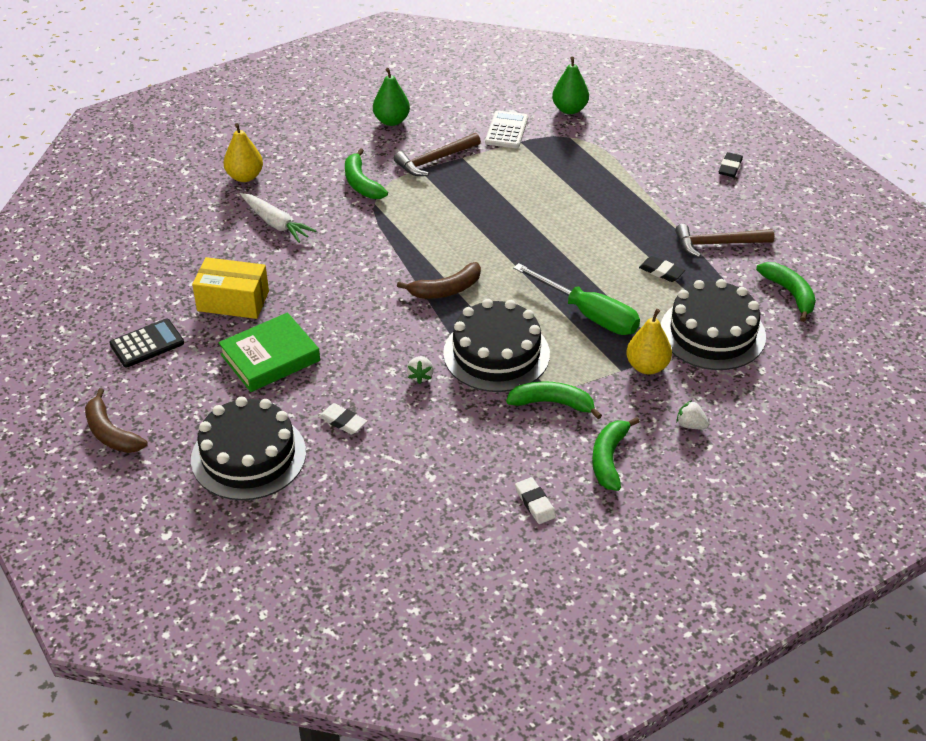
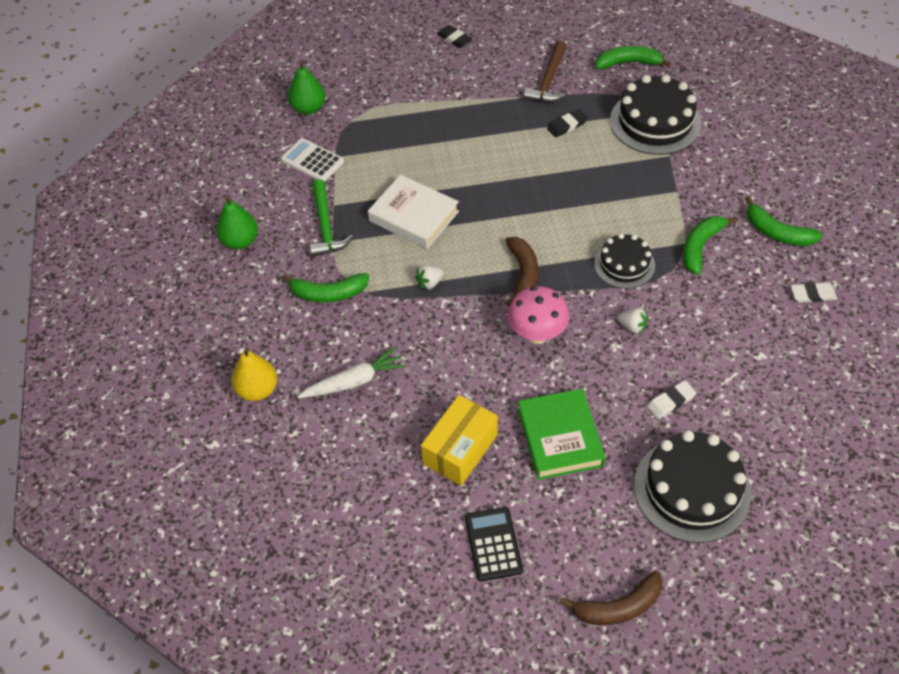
camera: 65 degrees left, 10 degrees up
brown hammer [394,133,481,176] -> green hammer [309,179,353,257]
black cake [443,299,550,392] -> black cake [594,233,655,289], size x0.61
green screwdriver [513,263,640,335] -> none
yellow pear [626,309,672,374] -> none
white strawberry [676,400,709,429] -> white strawberry moved to [415,265,444,290]
none -> white book [368,175,459,249]
none -> pink mushroom [507,286,569,344]

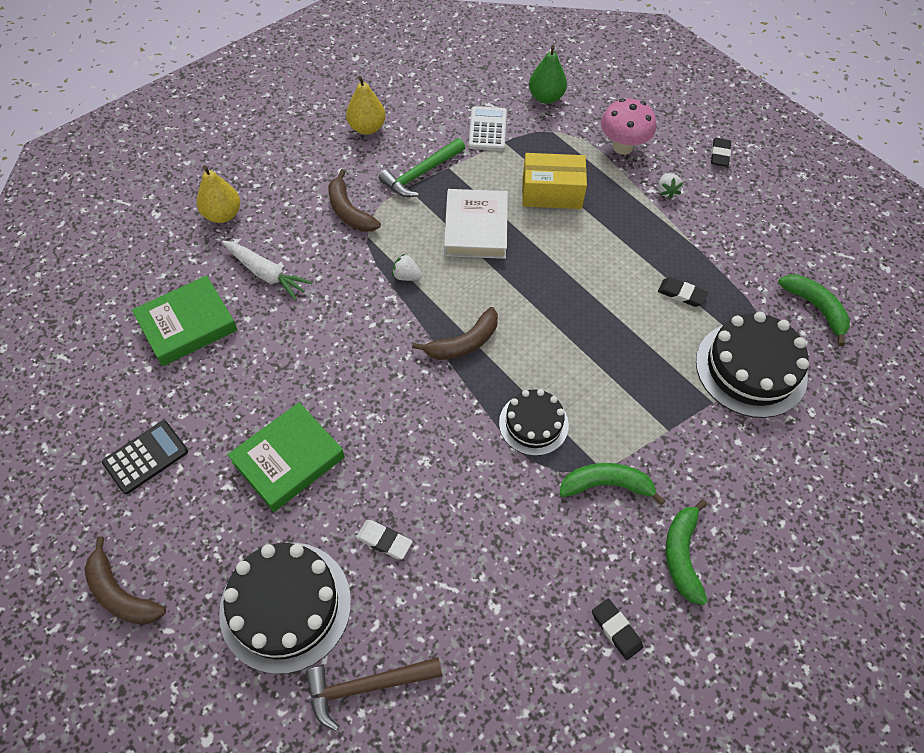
camera: 55 degrees right, 5 degrees up
green pear [216,196,258,249] -> yellow pear [346,76,386,135]
green banana [282,273,369,302] -> brown banana [328,169,381,232]
yellow box [421,395,498,486] -> yellow box moved to [522,153,587,209]
pink mushroom [507,286,569,344] -> pink mushroom moved to [601,98,656,155]
brown hammer [523,41,567,102] -> brown hammer moved to [306,657,442,731]
white strawberry [617,308,648,334] -> white strawberry moved to [658,173,683,199]
white eraser [791,282,837,303] -> black eraser [592,598,643,660]
none -> green book [132,276,238,366]

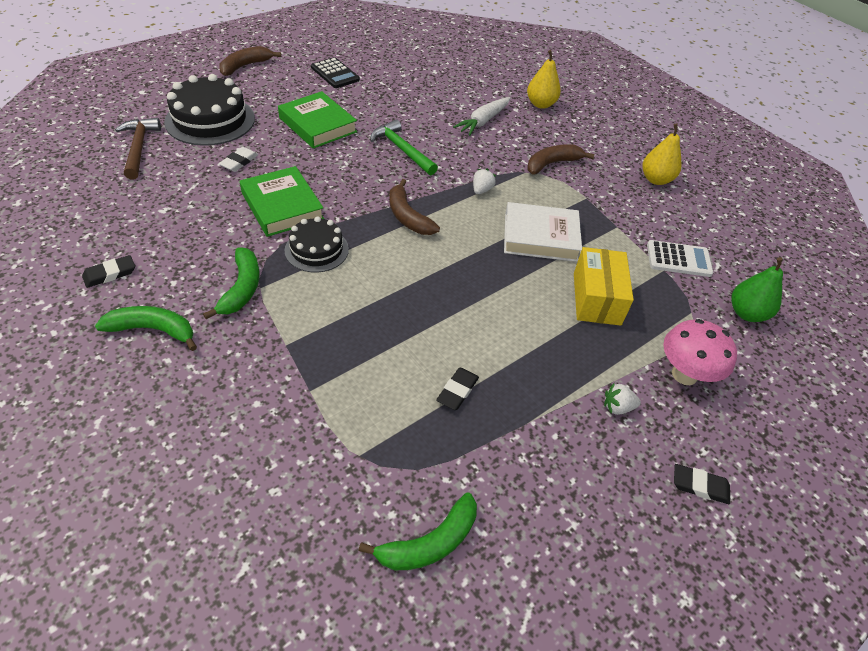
camera: 90 degrees right, 10 degrees down
green book [132,276,238,366] -> green book moved to [240,166,324,237]
green hammer [379,138,465,197] -> green hammer moved to [370,119,438,175]
black cake [696,312,809,418] -> none

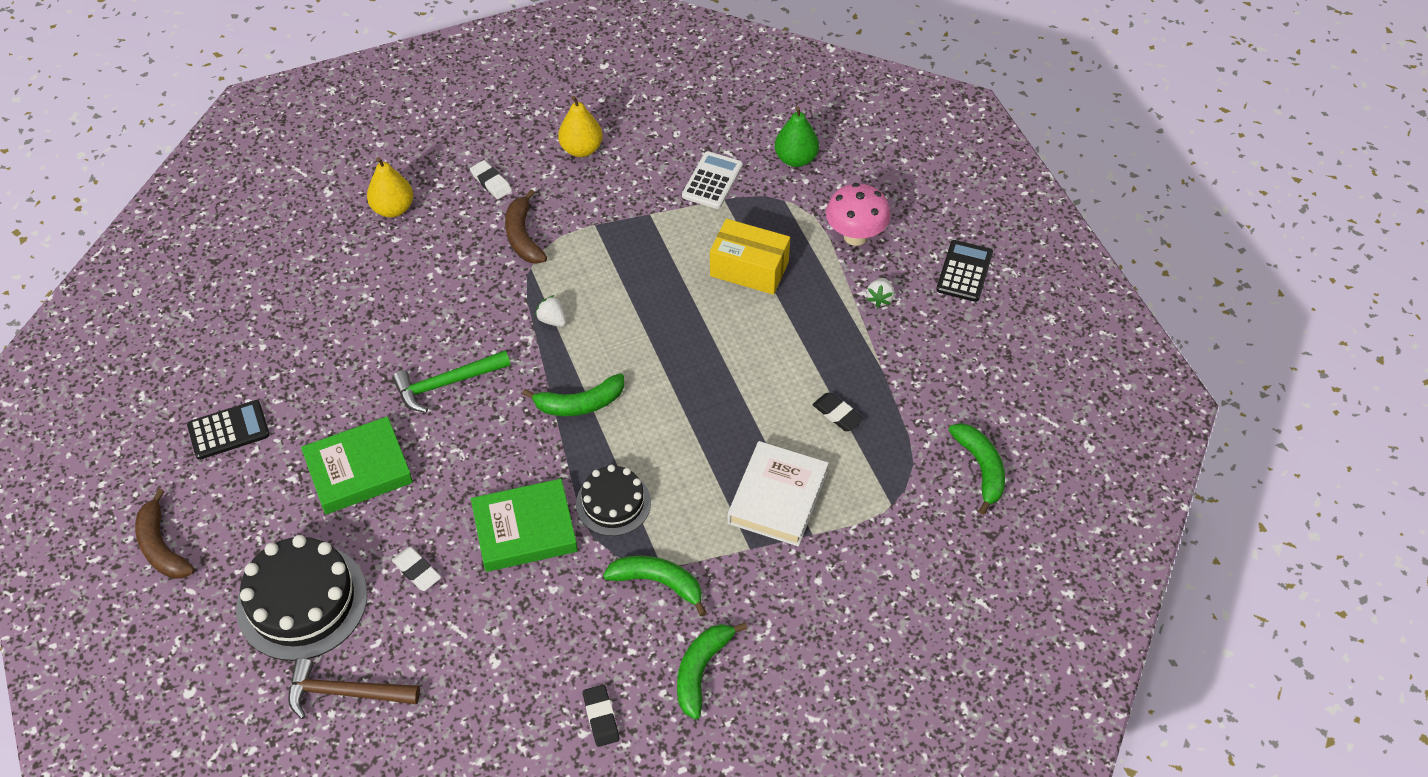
camera: 70 degrees left, 5 degrees up
brown banana [389,179,440,235] -> green banana [522,373,624,416]
white carrot [453,97,510,136] -> none
white book [504,202,582,262] -> white book moved to [727,441,829,547]
black eraser [674,464,730,504] -> black calculator [936,240,993,302]
none -> white eraser [470,160,512,199]

